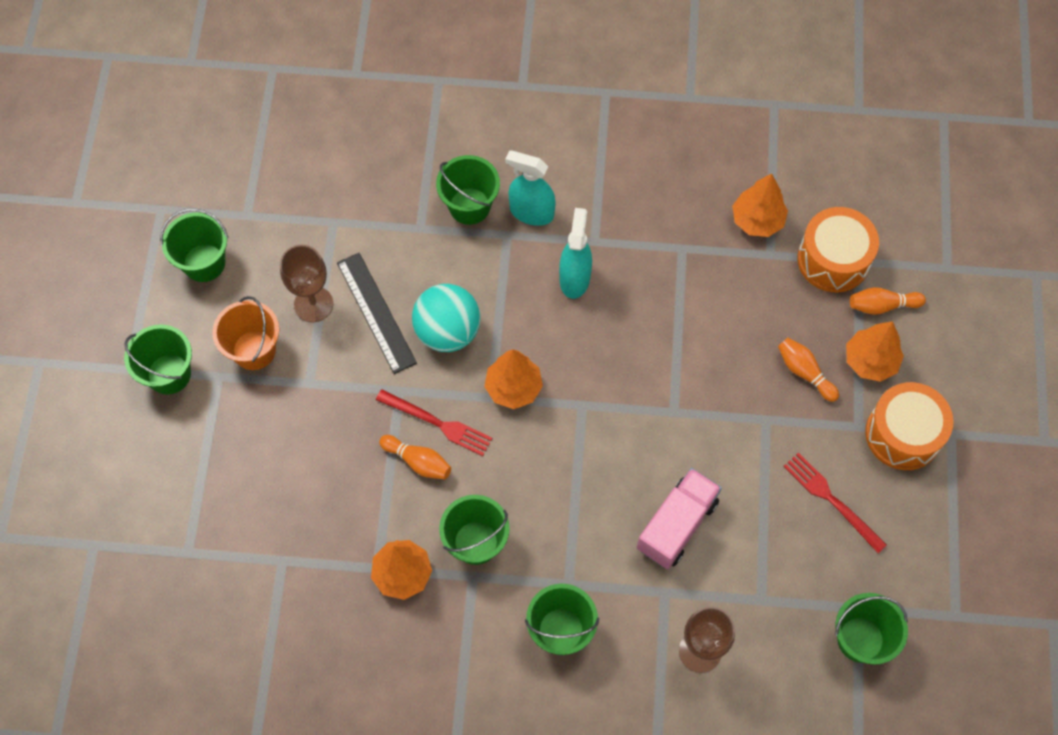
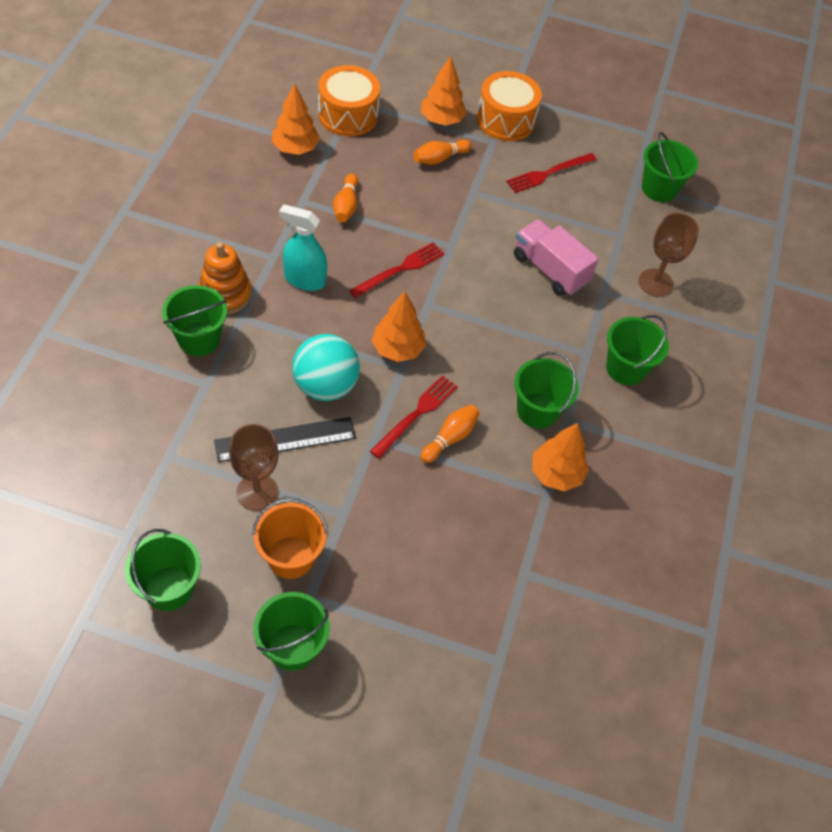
camera: 85 degrees left, 10 degrees down
turquoise spray bottle [505,150,556,226] -> orange stacking toy [199,242,251,314]
orange bowling pin [850,287,926,315] -> orange bowling pin moved to [333,173,358,222]
none -> red fork [349,242,444,298]

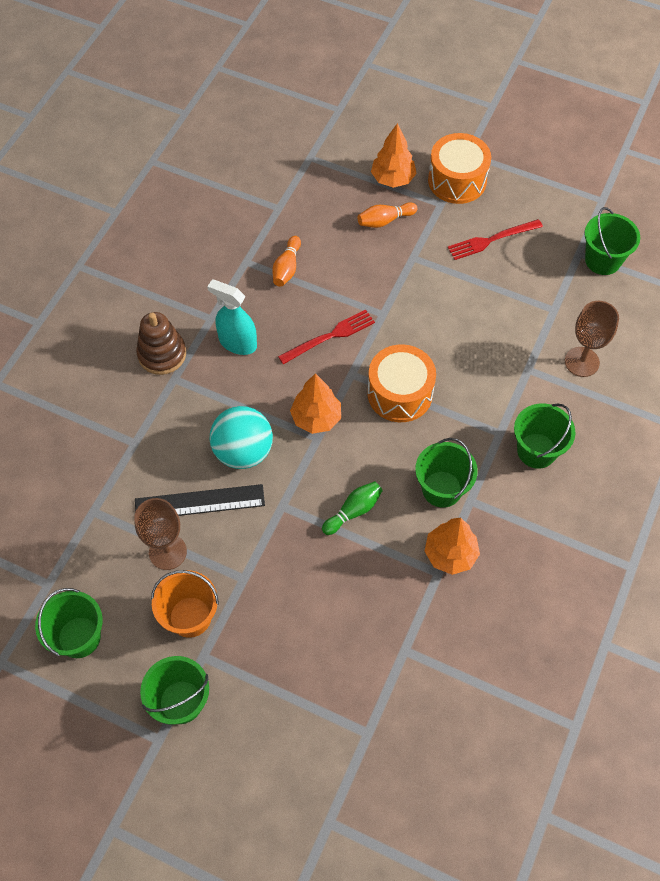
camera: 15 degrees right, 5 degrees up
green bucket [162,285,227,356] -> none
orange stacking toy [199,242,251,314] -> brown stacking toy [136,312,186,375]
orange tree [272,83,320,155] -> none
orange drum [318,65,380,136] -> orange drum moved to [367,344,436,422]
red fork [370,375,458,458] -> none
orange bowling pin [420,405,480,463] -> green bowling pin [322,481,383,535]
pink truck [514,219,599,296] -> none

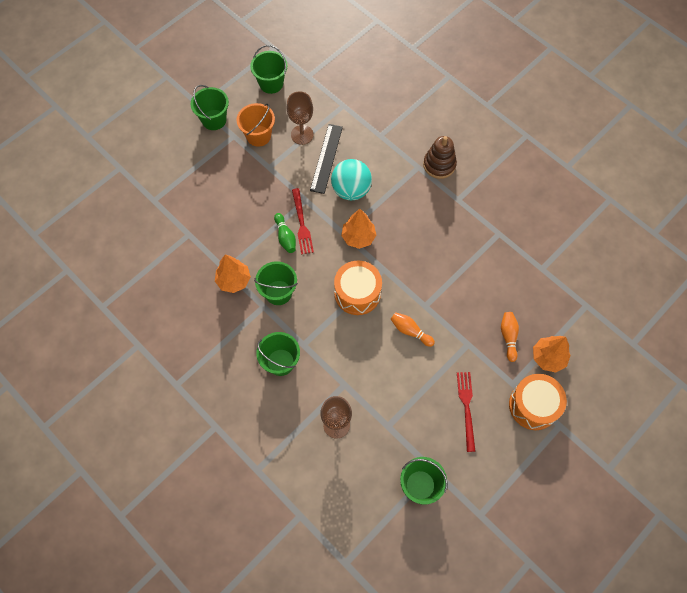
camera: 110 degrees right, 5 degrees up
turquoise spray bottle [207,279,257,355] -> none
orange bowling pin [272,236,301,287] -> orange bowling pin moved to [391,312,435,347]
red fork [278,310,375,364] -> red fork moved to [292,188,314,254]

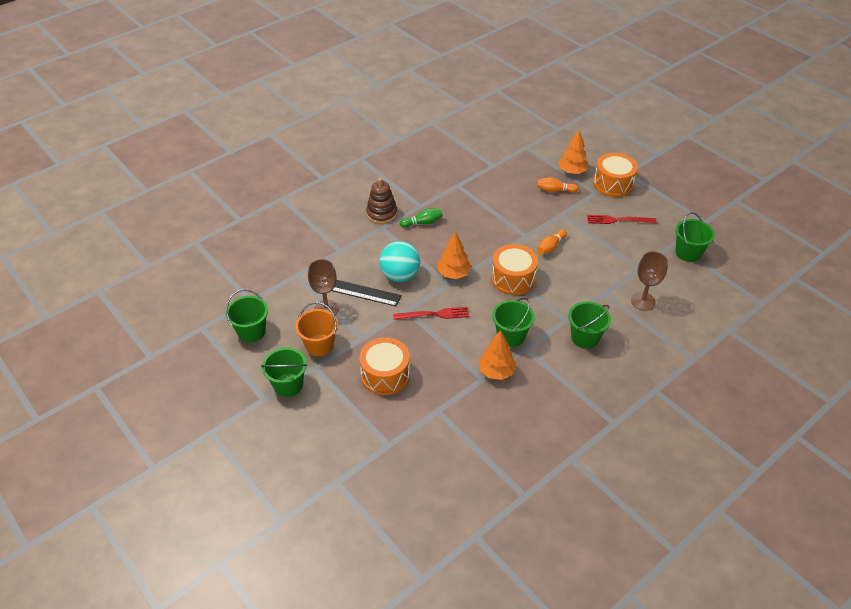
camera: 85 degrees left, 20 degrees down
green bowling pin [274,213,296,253] -> green bowling pin moved to [400,208,443,228]
none -> orange drum [359,337,410,395]

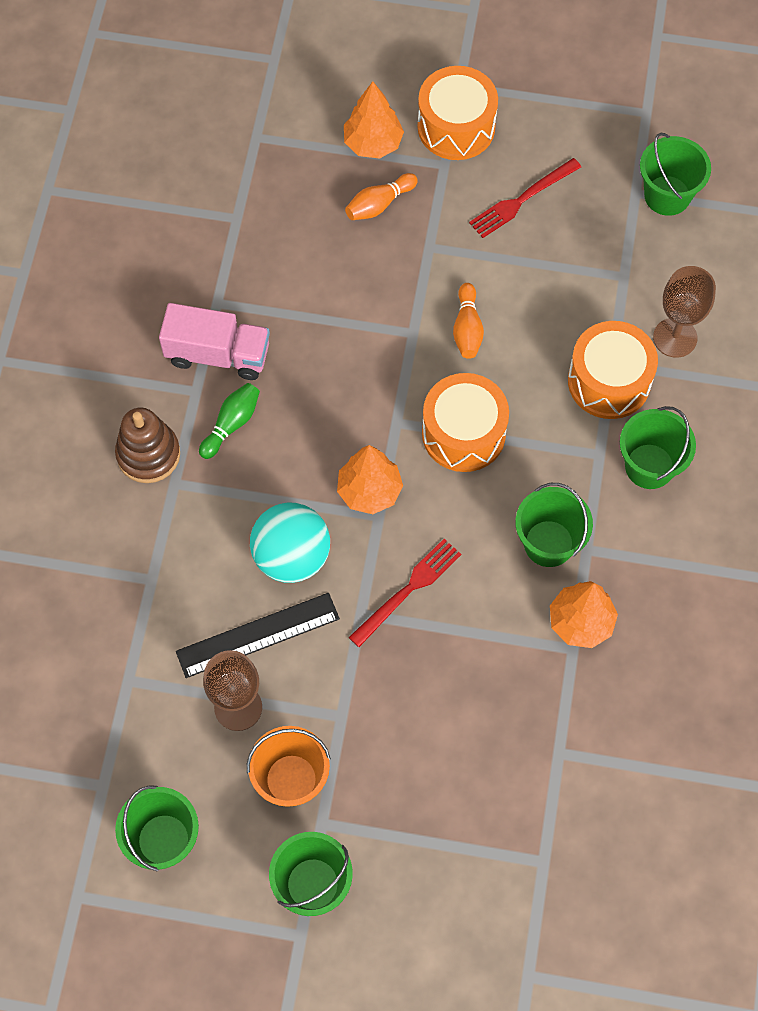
camera: 40 degrees left, 20 degrees up
orange drum [359,337,410,395] -> orange drum moved to [568,321,658,419]
none -> pink truck [159,303,270,380]

